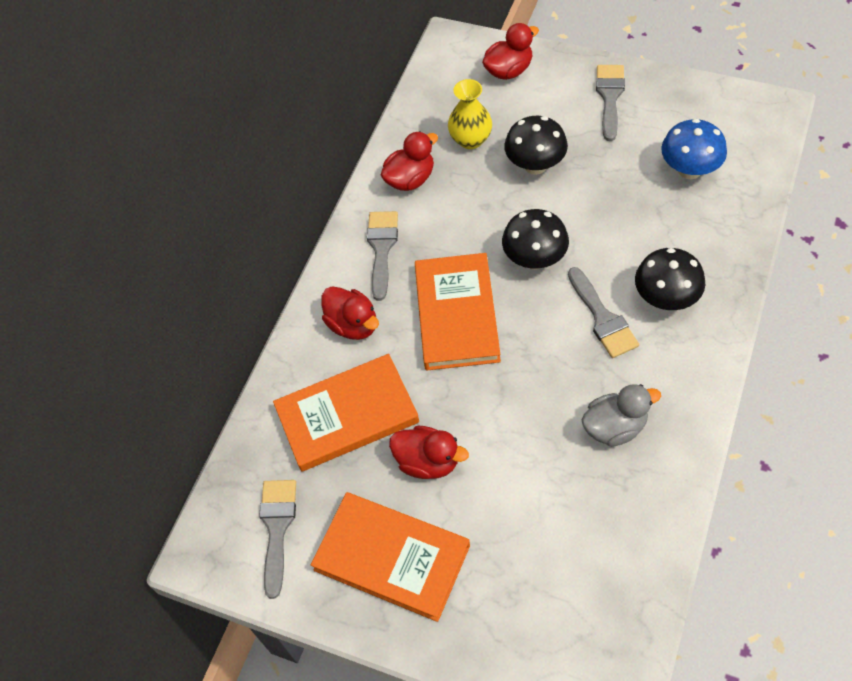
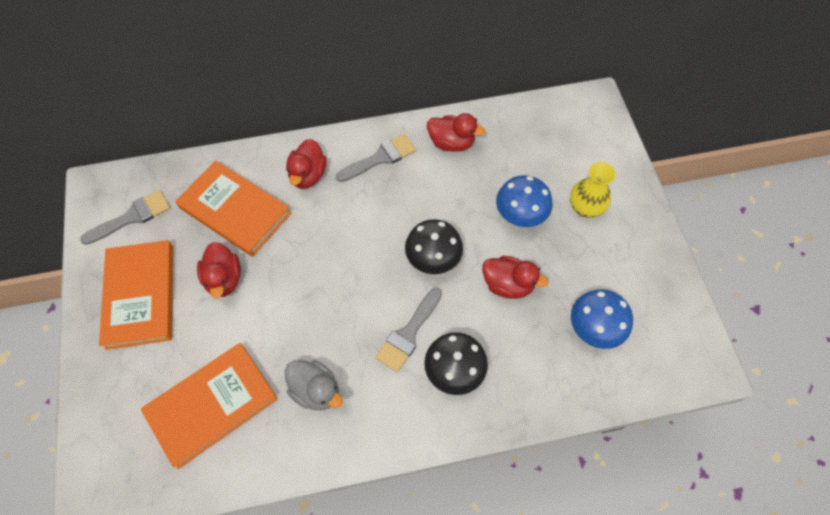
camera: 50 degrees right, 5 degrees up
orange book [415,253,501,370] -> orange book moved to [141,343,278,469]
yellow vase [448,79,492,149] -> yellow vase moved to [570,162,616,218]
red duck [482,23,539,80] -> red duck moved to [482,256,548,299]
black mushroom [504,116,568,175] -> blue mushroom [496,175,552,227]
grey brush [596,65,625,141] -> none

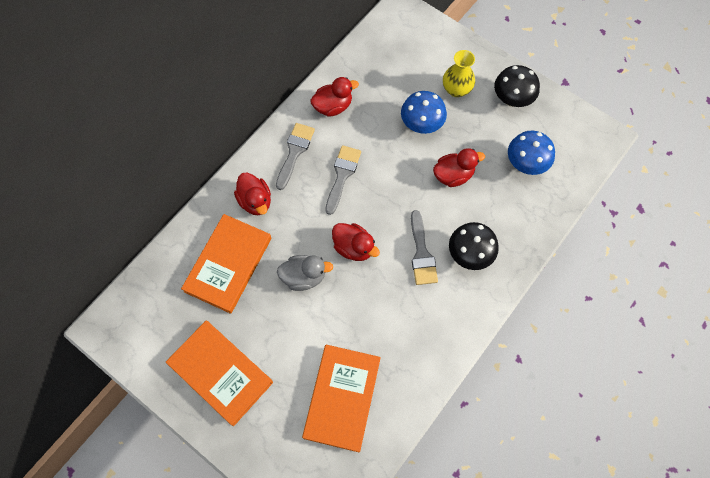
camera: 40 degrees left, 5 degrees up
grey brush [80,190,170,245] -> grey brush moved to [325,145,361,215]
orange book [175,161,291,257] -> orange book turned 60 degrees counterclockwise [181,214,271,314]
red duck [197,242,241,298] -> red duck moved to [332,223,380,261]
grey duck [285,360,343,410] -> grey duck moved to [277,255,333,291]
black mushroom [405,219,463,274] -> black mushroom moved to [494,65,540,107]

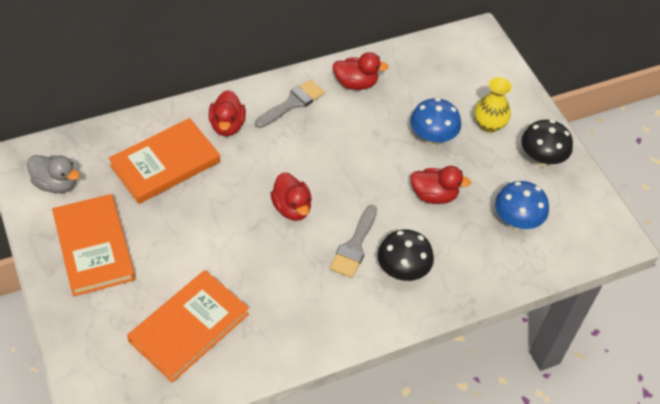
camera: 25 degrees right, 15 degrees down
grey duck [277,255,333,291] -> grey duck moved to [27,155,80,193]
grey brush [325,145,361,215] -> none

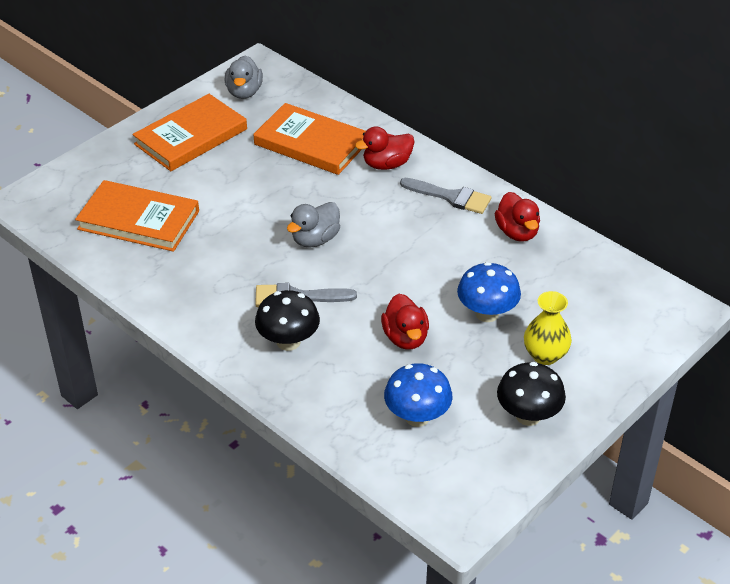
camera: 70 degrees right, 10 degrees down
red duck [270,173,312,221] -> grey duck [287,202,340,248]

